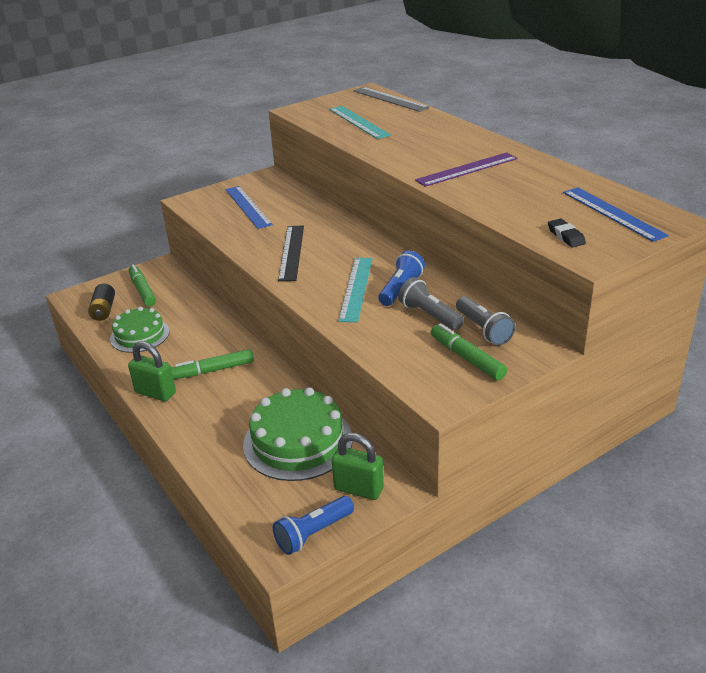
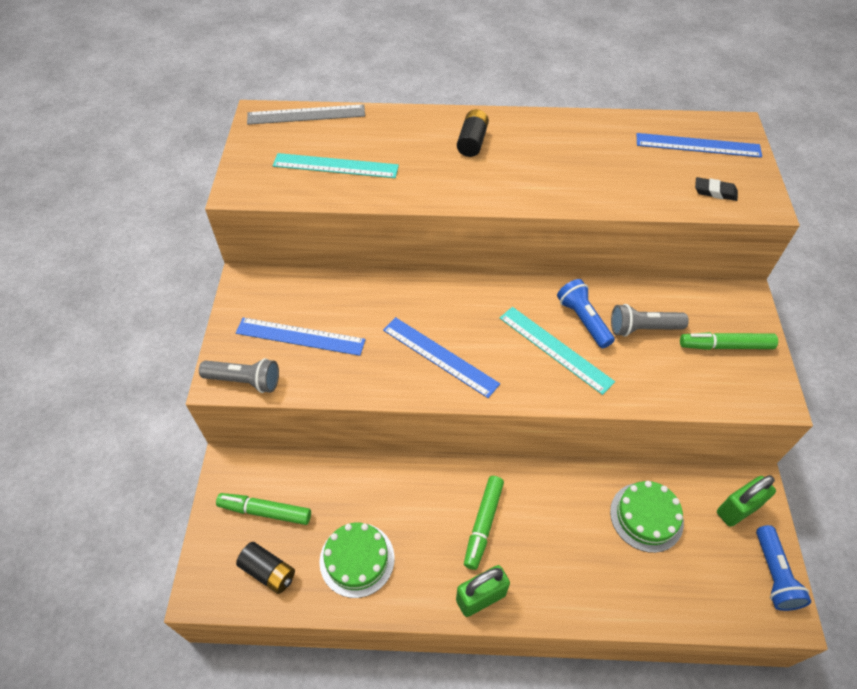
camera: 55 degrees left, 20 degrees up
green cake [243,387,352,481] -> green cake [610,481,684,553], size x0.64
black ruler [278,225,304,281] -> blue ruler [383,317,500,398]
purple ruler [415,152,518,187] -> none
grey flashlight [456,296,516,345] -> grey flashlight moved to [199,358,279,393]
none -> black battery [457,109,489,157]

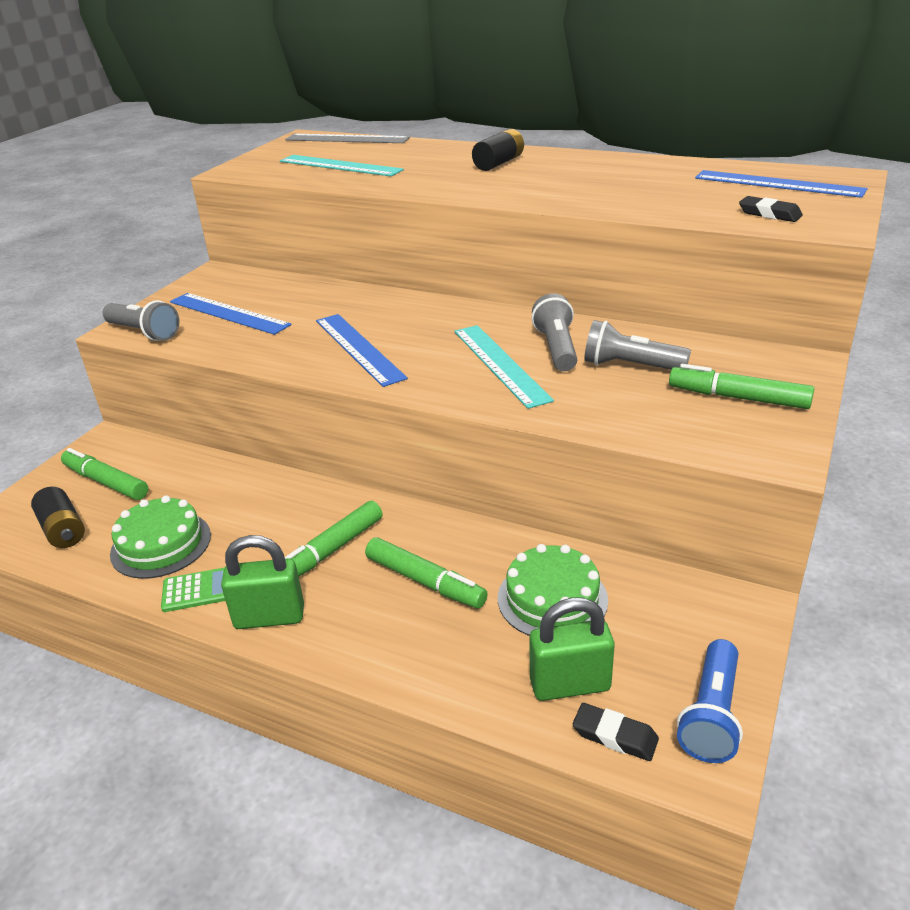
camera: 25 degrees right, 20 degrees down
blue flashlight [557,279,615,348] -> grey flashlight [532,293,577,371]
green padlock [717,475,776,527] -> green padlock moved to [530,597,615,701]
none -> green calculator [161,567,225,612]
none -> green marker [365,537,488,609]
none -> black eraser [573,703,659,761]

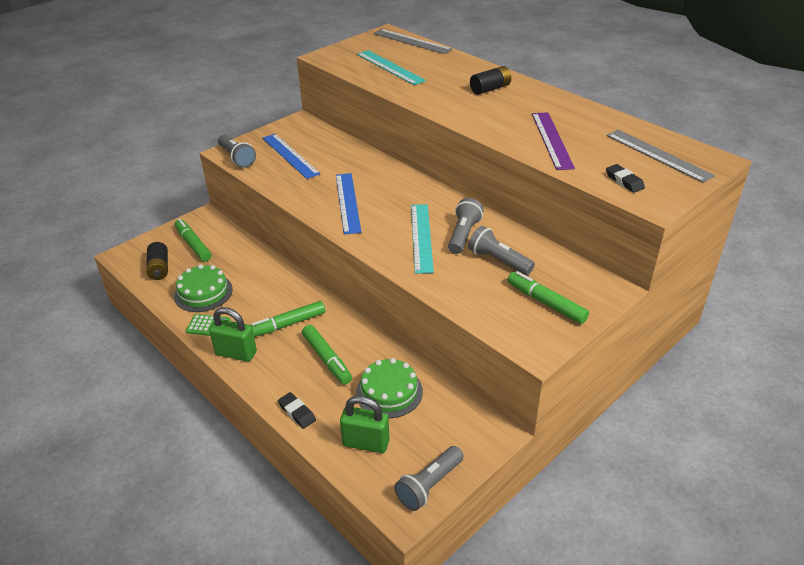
camera: 20 degrees right, 5 degrees up
black eraser [573,703,659,761] -> black eraser moved to [278,392,316,429]
blue flashlight [677,639,743,763] -> grey flashlight [394,446,464,511]
blue ruler [695,170,867,198] -> grey ruler [607,130,715,183]
none -> purple ruler [532,112,575,170]

